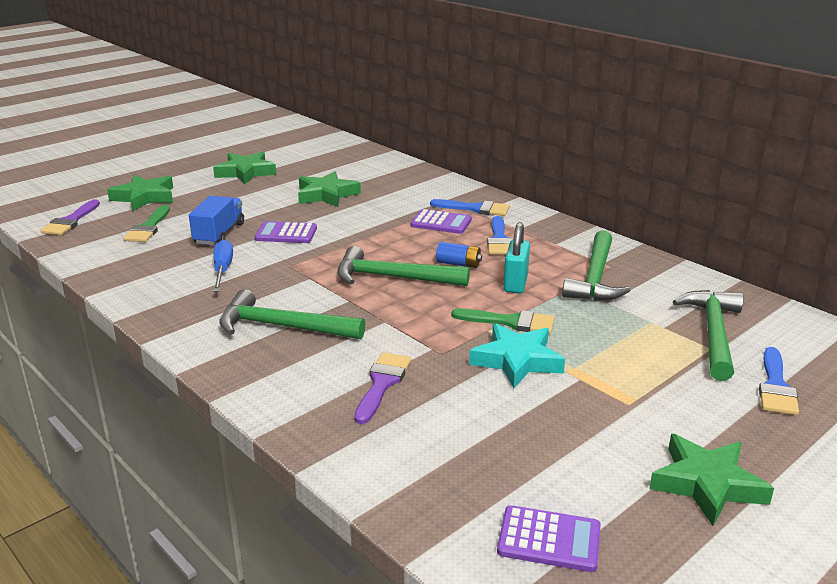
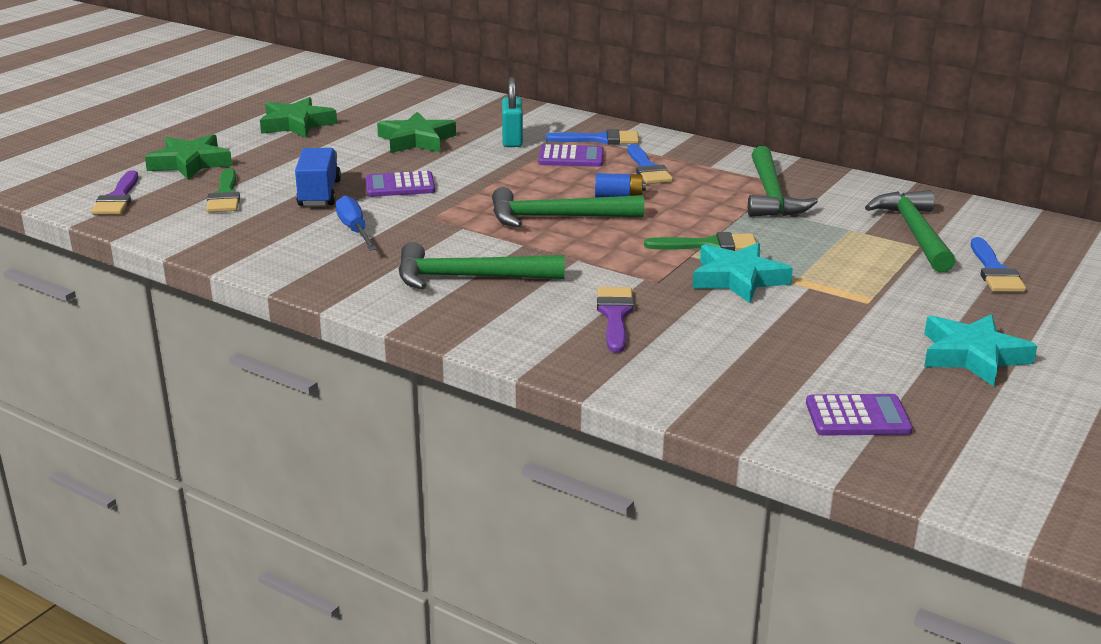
camera: 15 degrees left, 0 degrees up
turquoise padlock [504,222,530,293] -> turquoise padlock moved to [502,77,523,147]
green star [649,434,774,526] -> turquoise star [924,314,1037,386]

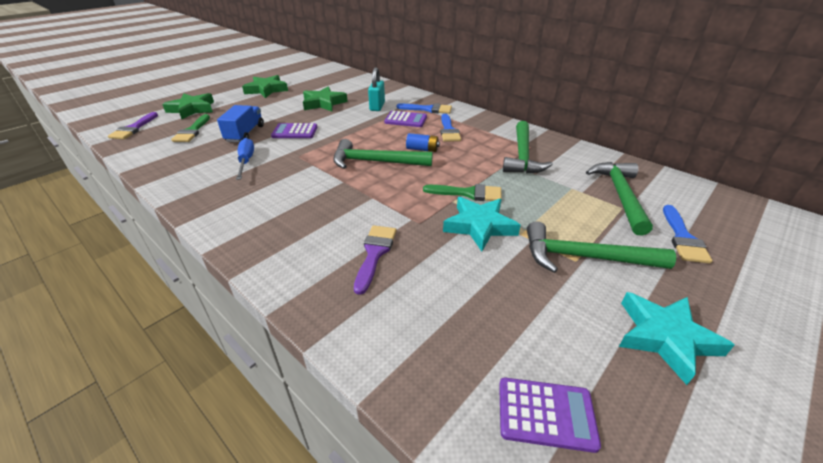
camera: 10 degrees right, 10 degrees up
green hammer [398,242,565,290] -> green hammer moved to [527,221,676,273]

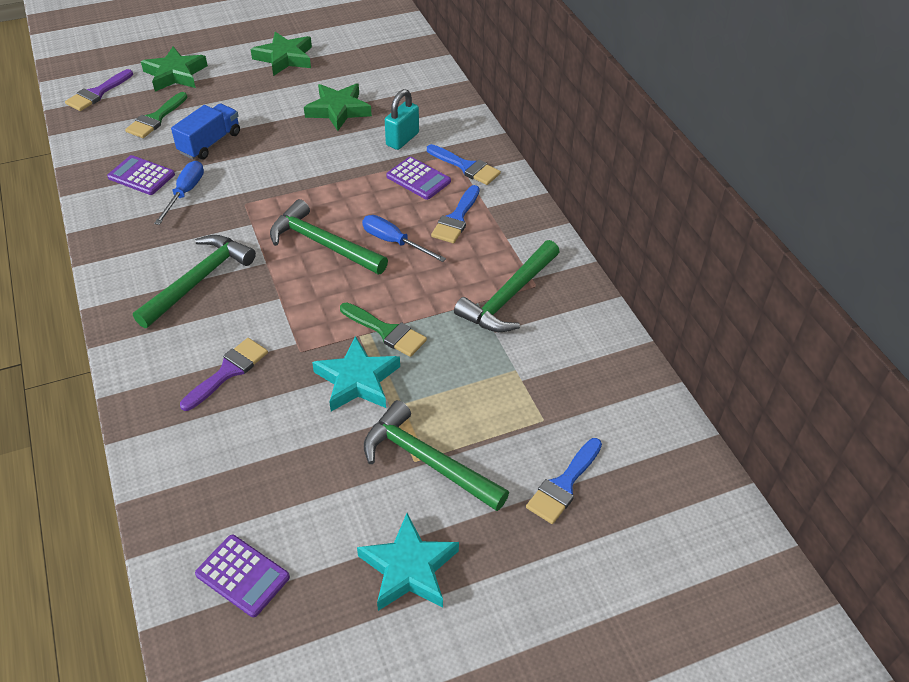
camera: 25 degrees right, 10 degrees up
purple calculator [271,123,317,138] -> purple calculator moved to [107,155,175,195]
blue battery [406,133,440,152] -> blue screwdriver [362,215,446,262]
green hammer [586,162,653,236] -> green hammer moved to [133,235,256,328]

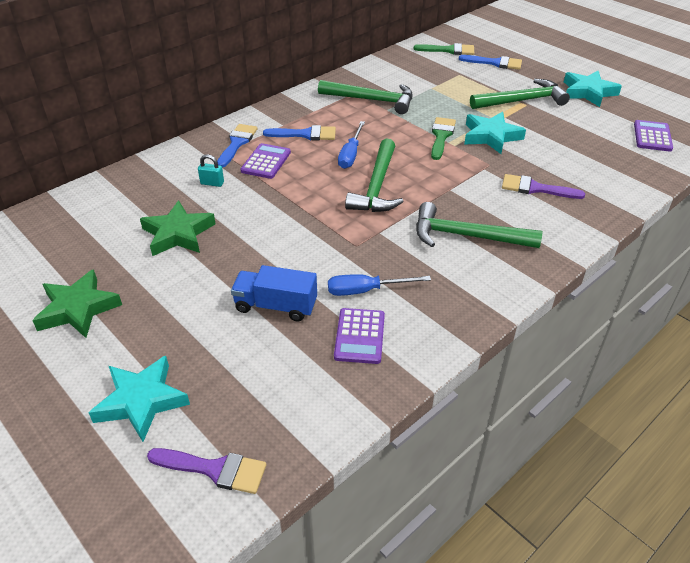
camera: 110 degrees left, 5 degrees down
green brush [125,92,188,138] -> green brush moved to [414,43,474,55]
green star [141,46,208,92] -> turquoise star [89,356,190,442]
green hammer [364,400,509,511] -> green hammer turned 120 degrees counterclockwise [470,79,570,109]
turquoise padlock [385,89,419,150] -> turquoise padlock [198,154,224,187], size x0.61

